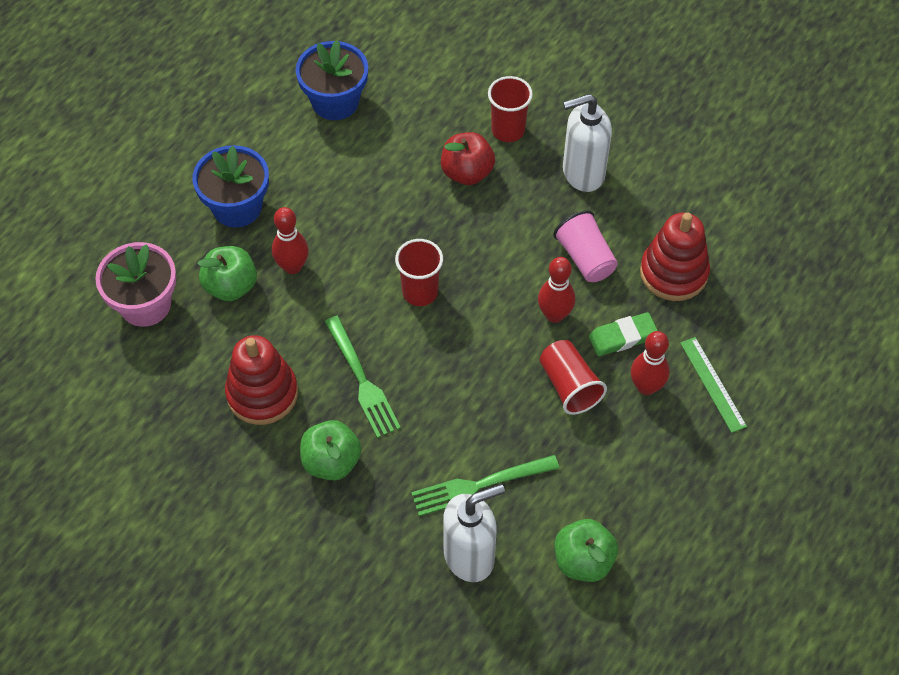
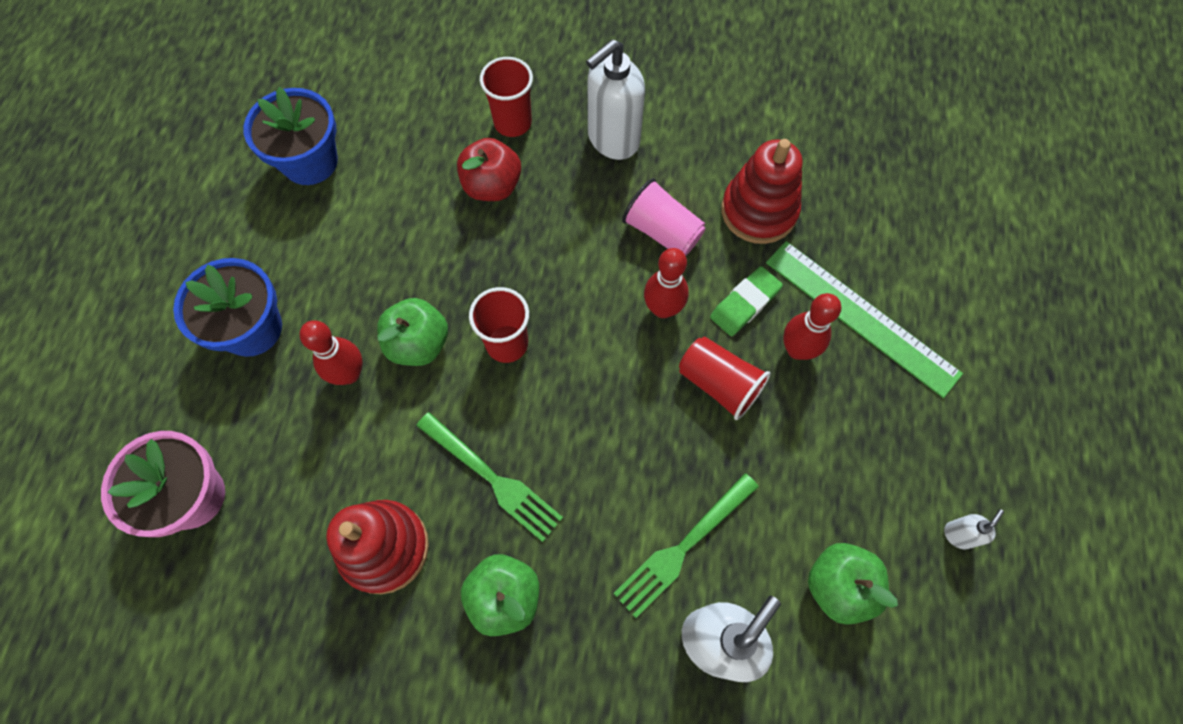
camera: 25 degrees left, 10 degrees up
green apple [198,246,257,301] -> green apple moved to [377,298,448,366]
green ruler [680,337,747,433] -> green ruler [766,241,963,398], size x1.73
none -> white soap dispenser [944,509,1004,549]

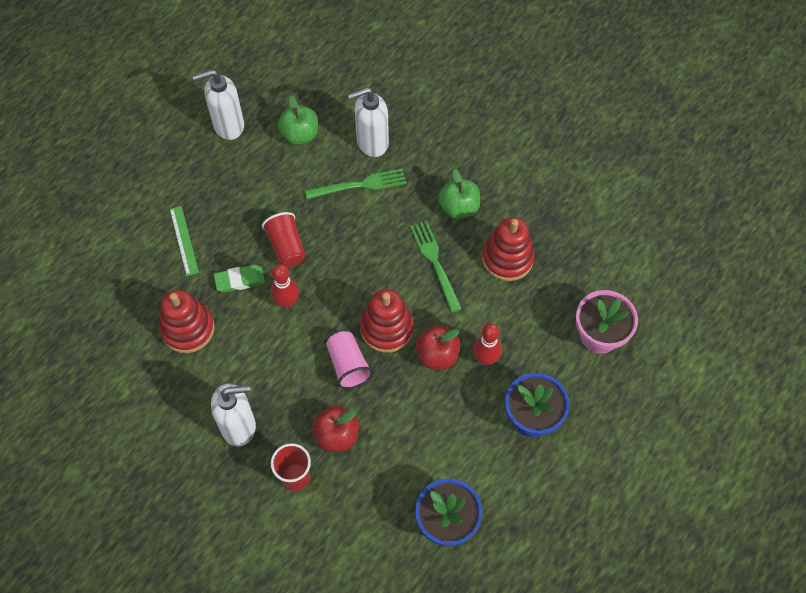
camera: 150 degrees left, 5 degrees down
green apple [377,298,448,366] -> red apple [415,325,461,369]
red cup [469,287,529,363] -> red stacking toy [360,289,414,353]
pink cup [622,178,706,256] -> pink cup moved to [326,331,373,389]
green ruler [766,241,963,398] -> green ruler [170,206,199,276], size x0.58
red bowling pin [783,293,841,360] -> none
white soap dispenser [944,509,1004,549] -> white soap dispenser [192,69,244,140], size x2.25

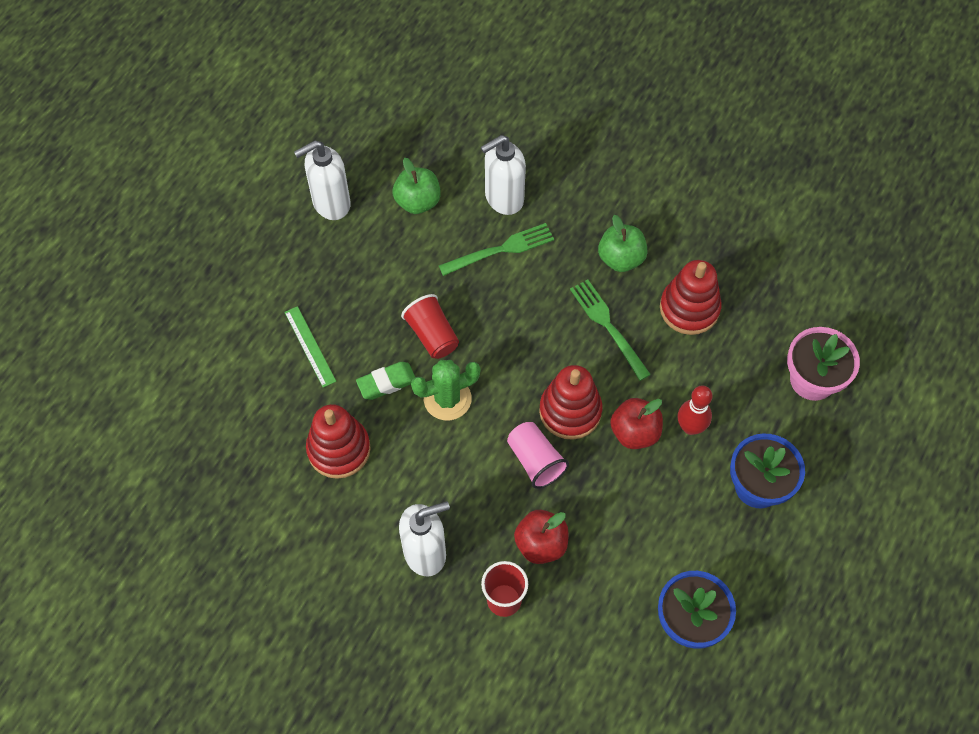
camera: 10 degrees left, 0 degrees up
red bowling pin [270,264,299,308] -> green cactus [411,360,481,420]

